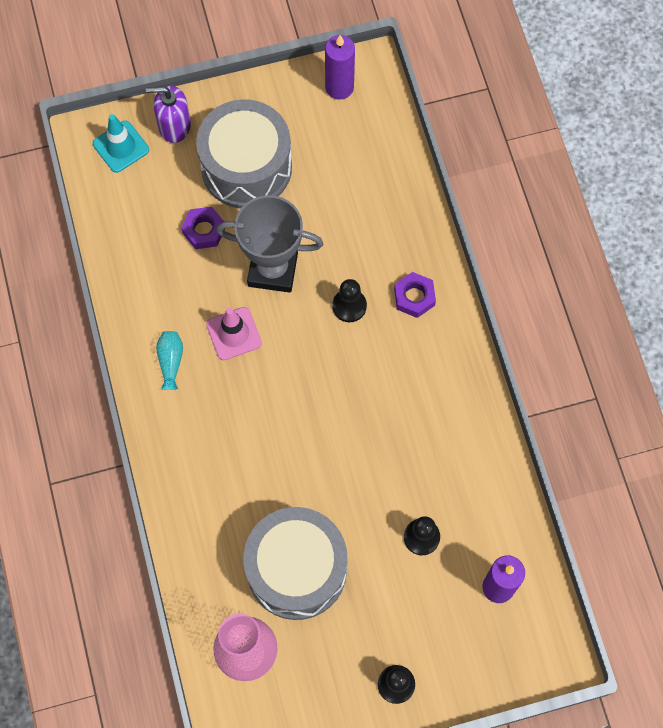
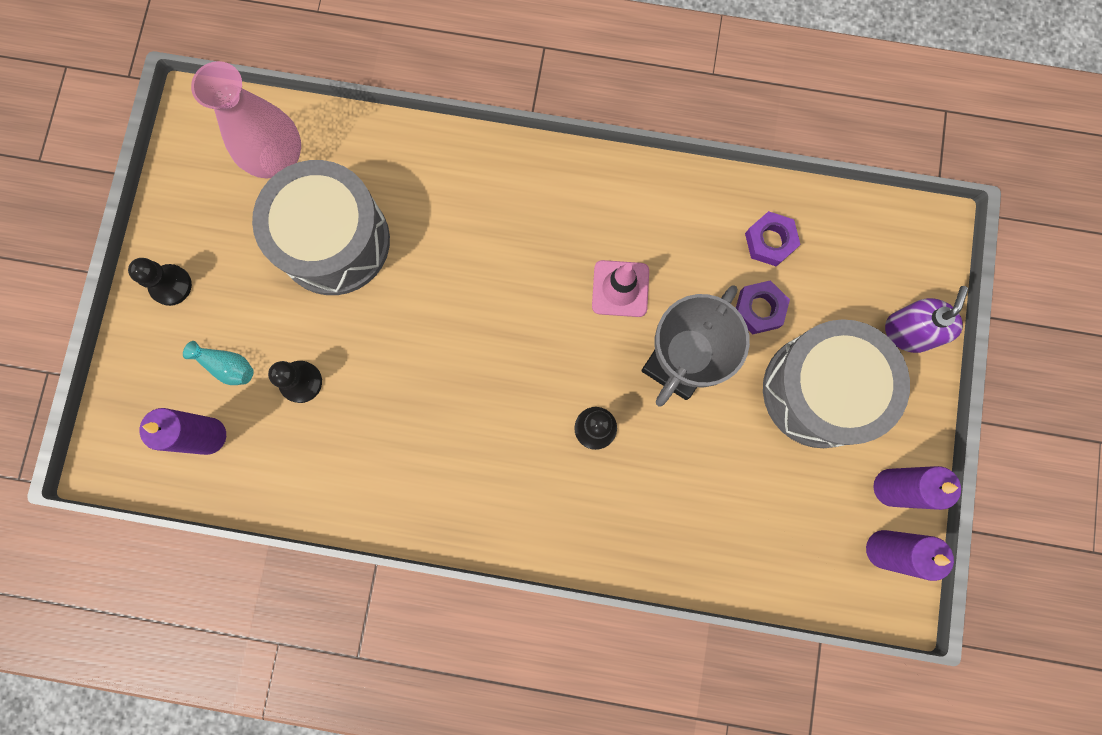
camera: 115 degrees right, 10 degrees up
turquoise traffic cone [93,114,149,173] -> none
turquoise vase [156,331,183,390] -> turquoise vase moved to [183,341,254,385]
purple nut [394,272,436,318] -> purple nut moved to [745,211,801,266]
none -> purple candle [873,466,961,510]

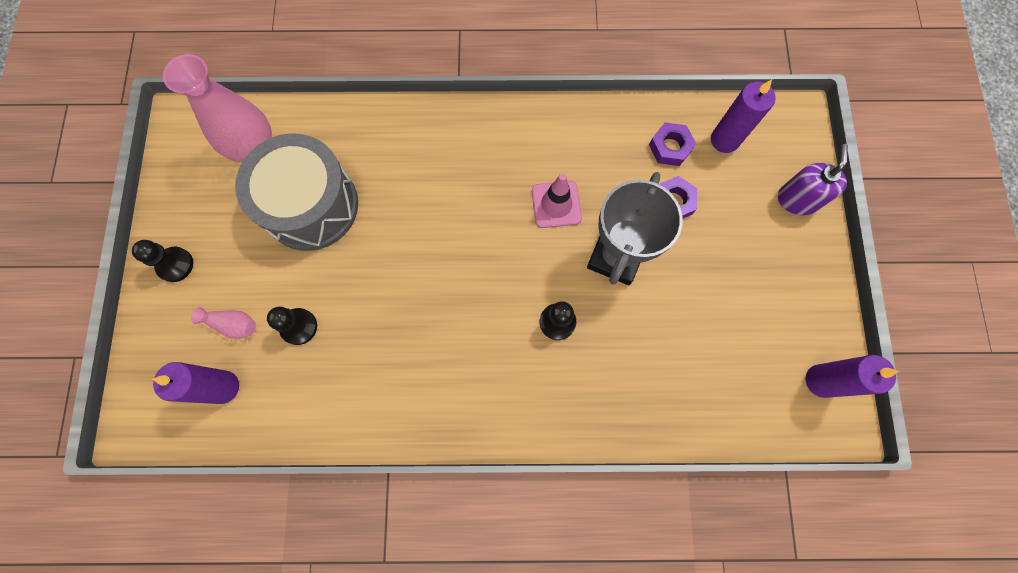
camera: 10 degrees left, 5 degrees down
turquoise vase [183,341,254,385] -> pink vase [191,307,256,339]
grey drum [763,319,910,448] -> none
purple candle [873,466,961,510] -> purple candle moved to [711,79,776,153]

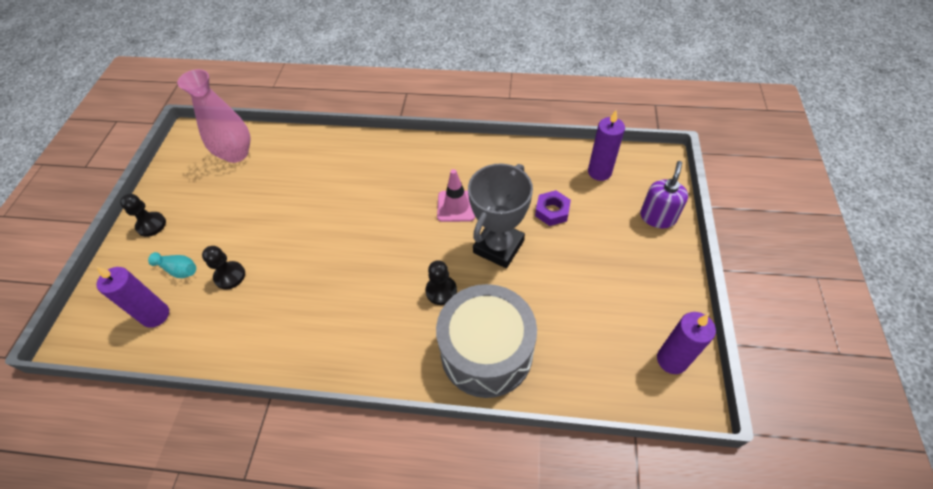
camera: 10 degrees right, 20 degrees down
pink vase [191,307,256,339] -> turquoise vase [148,252,196,278]
grey drum [235,134,358,251] -> grey drum moved to [436,284,537,398]
purple nut [649,122,696,166] -> none

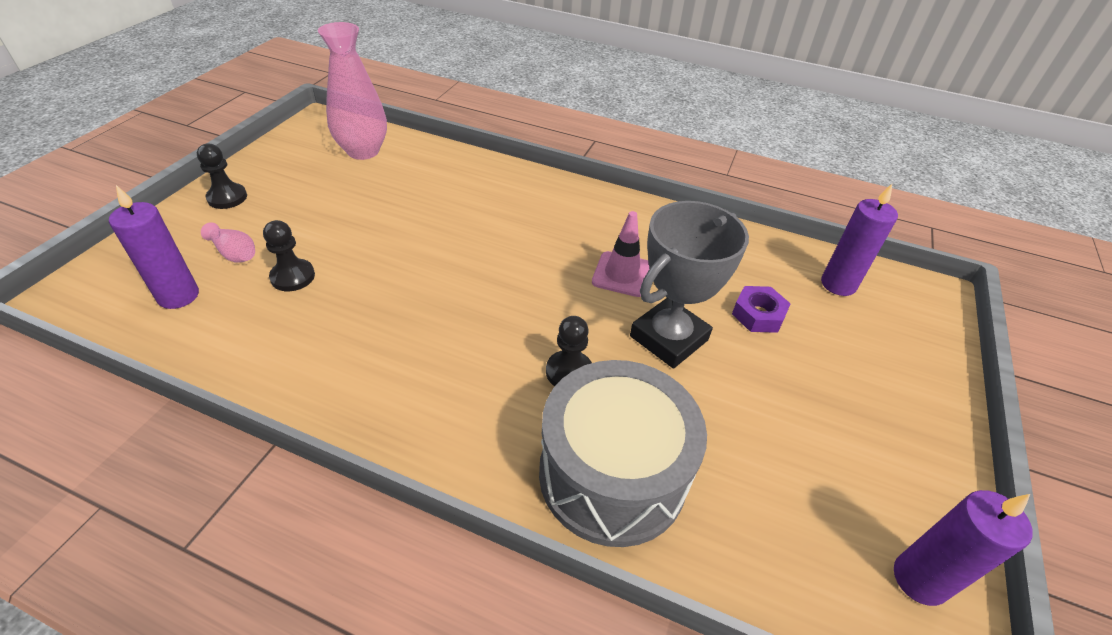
camera: 10 degrees right, 10 degrees down
turquoise vase [148,252,196,278] -> pink vase [201,222,255,263]
purple soap dispenser [640,161,688,228] -> none

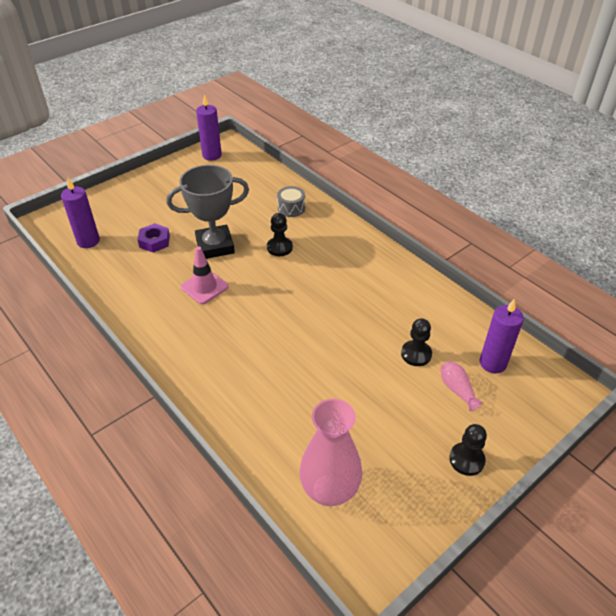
camera: 150 degrees left, 0 degrees up
grey drum [539,360,707,547] -> grey drum [277,186,305,217], size x0.42

